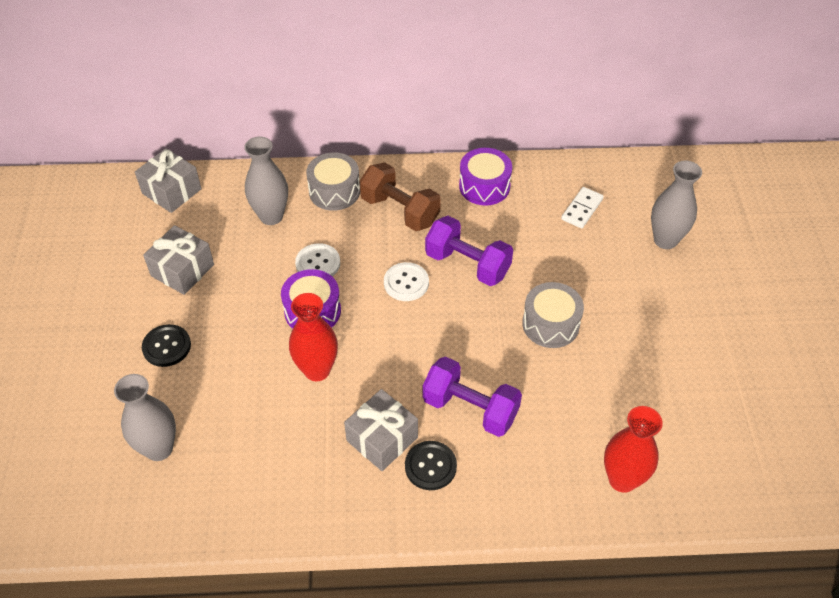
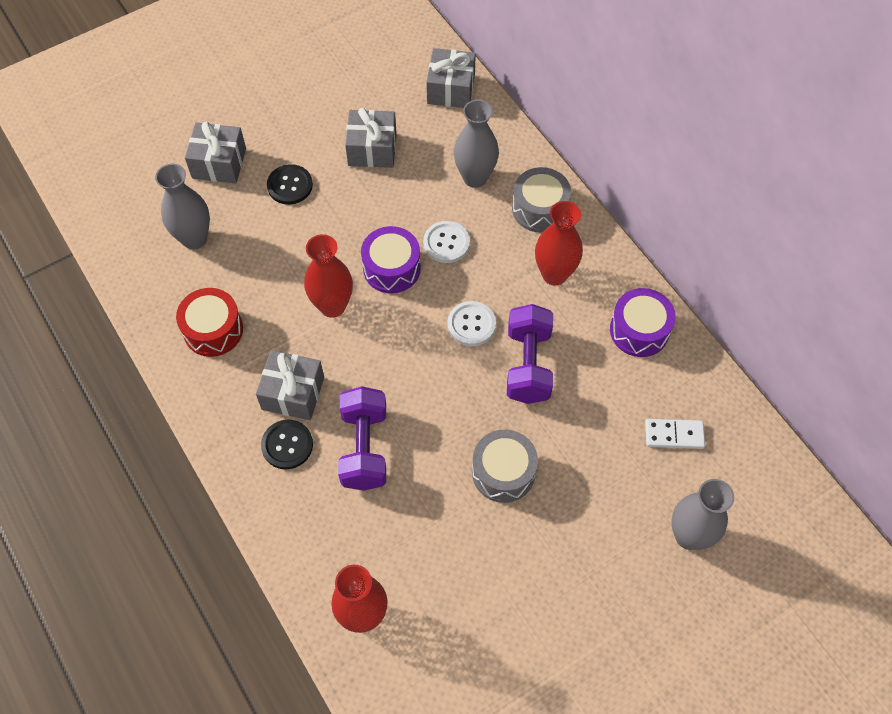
camera: 60 degrees right, 10 degrees up
brown dumbbell [359,162,441,231] -> red vase [535,201,583,286]
none -> red drum [176,288,243,357]
none -> grey gift [185,122,246,184]

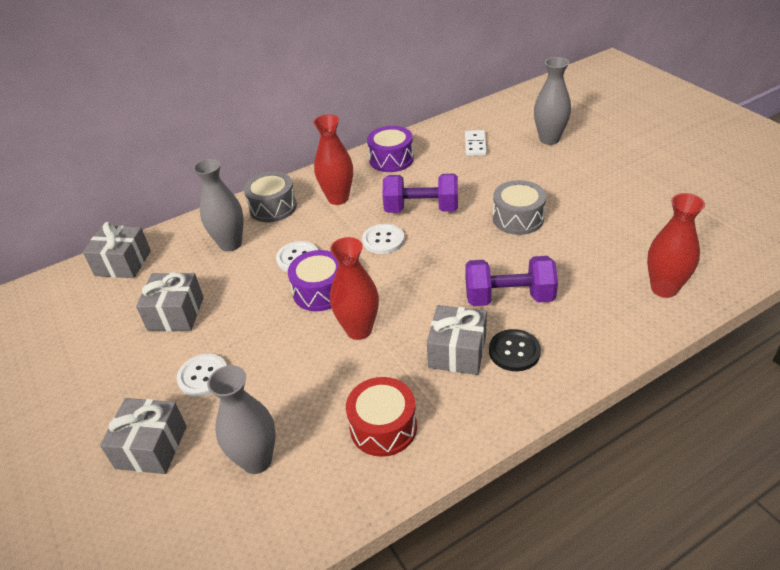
camera: 85 degrees left, 20 degrees down
black button [267,164,313,205] -> white button [177,354,227,397]

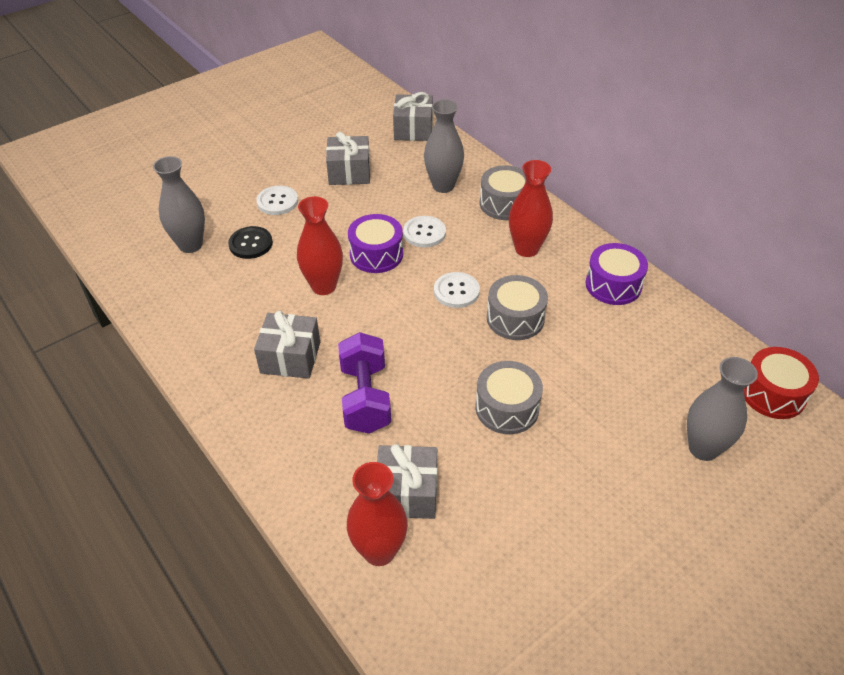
camera: 80 degrees right, 5 degrees up
grey gift [100,398,187,474] -> grey gift moved to [377,444,437,519]
red drum [346,377,417,457] -> red drum moved to [744,347,819,419]
purple dumbbell [382,174,458,213] -> grey drum [487,275,548,340]
white domino [465,130,487,156] -> none
black button [489,329,541,371] -> black button moved to [228,226,273,259]

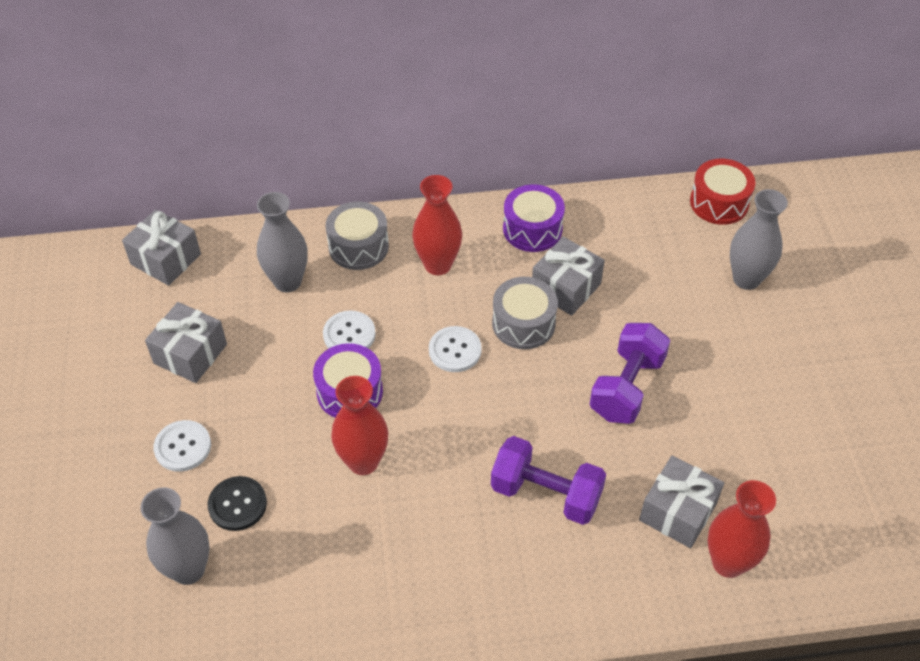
camera: 60 degrees left, 5 degrees up
grey gift [254,311,320,379] -> grey gift moved to [532,237,605,316]
grey drum [475,361,543,434] -> purple dumbbell [590,323,670,424]

